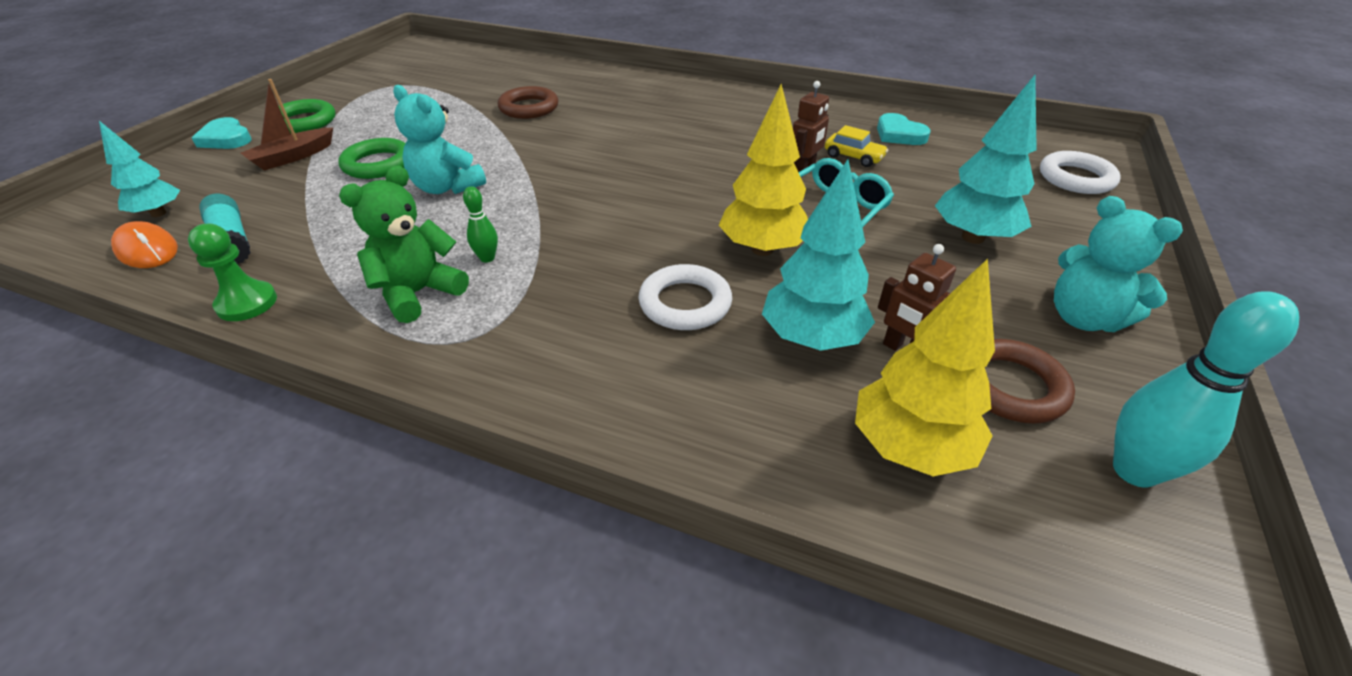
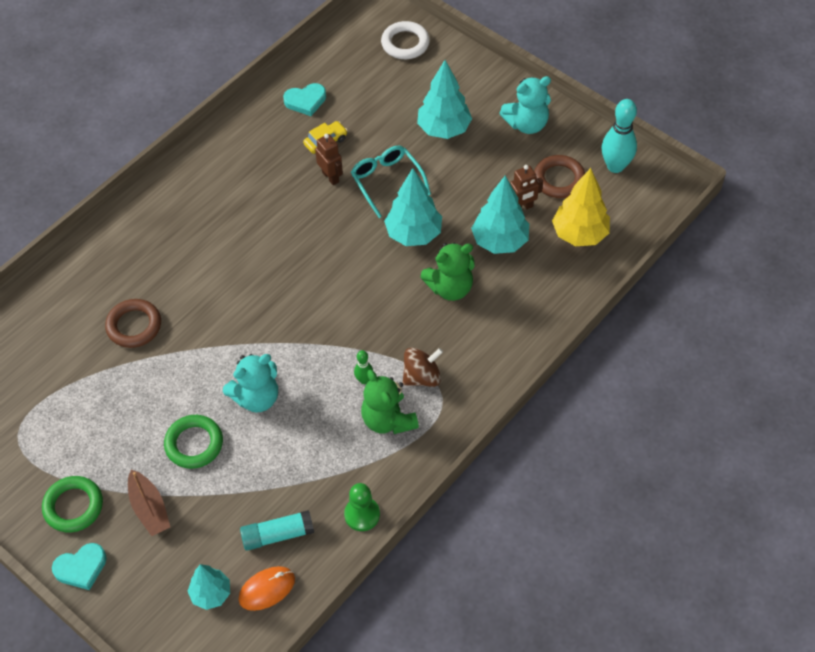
camera: 70 degrees left, 15 degrees up
white ring [638,264,732,330] -> green teddy bear [420,243,475,301]
yellow tree [719,84,808,256] -> turquoise tree [384,168,442,246]
none -> brown spinning top [403,348,443,387]

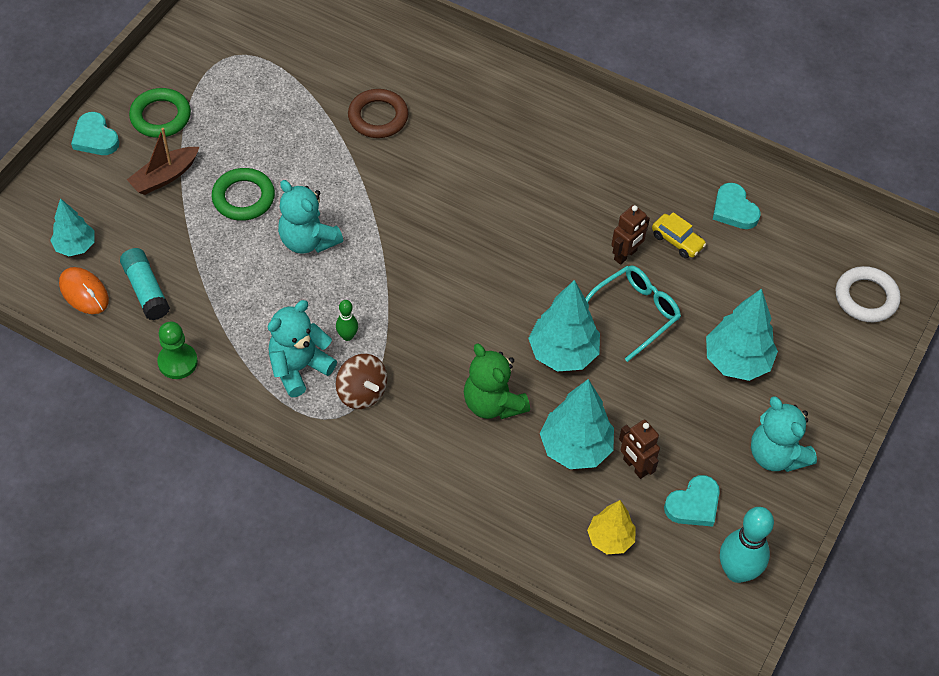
camera: 75 degrees right, 0 degrees up
green teddy bear [361,370,419,434] -> turquoise teddy bear [268,300,337,397]
brown ring [534,155,585,198] -> turquoise heart [664,475,720,527]
yellow tree [552,168,610,246] -> yellow tree [587,500,636,554], size x0.63

